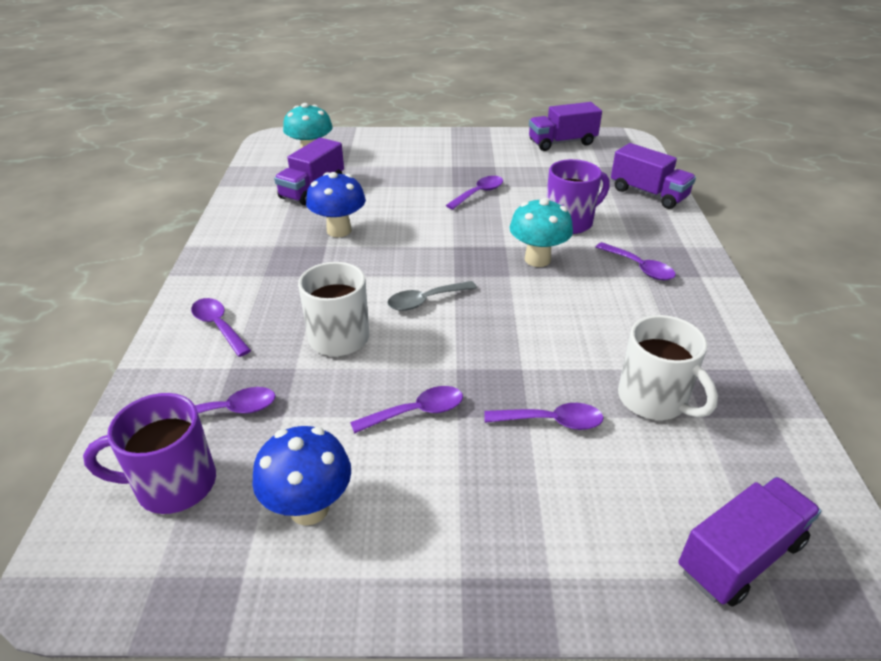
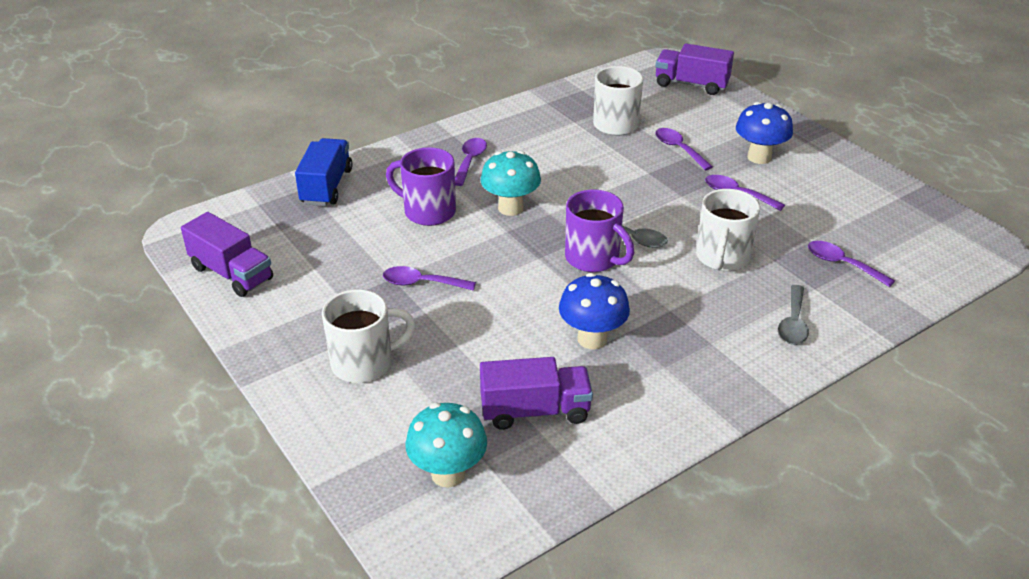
camera: 125 degrees left, 0 degrees up
purple mug [83,393,216,514] -> purple mug moved to [565,190,634,272]
purple spoon [191,298,251,357] -> grey spoon [778,285,809,345]
blue mushroom [252,426,351,526] -> blue mushroom moved to [736,102,793,164]
purple truck [611,143,696,209] -> blue truck [295,138,352,206]
none -> white mug [322,289,416,383]

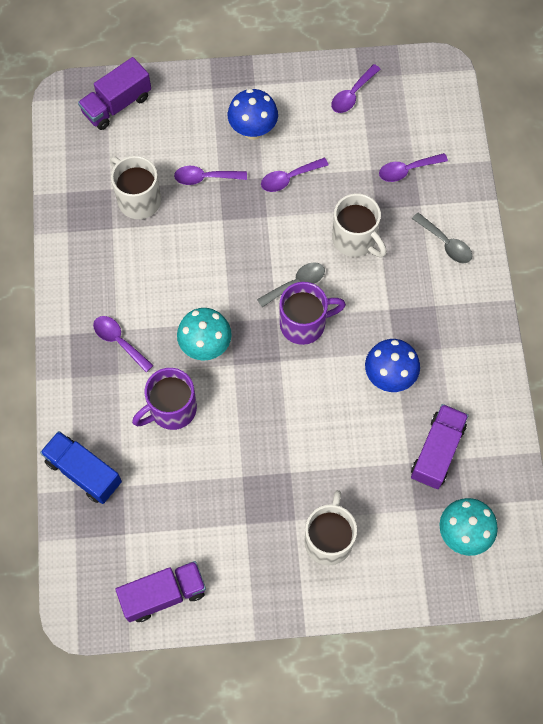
camera: 60 degrees left, 30 degrees up
purple spoon [383,266,476,291] -> purple spoon moved to [331,64,381,113]

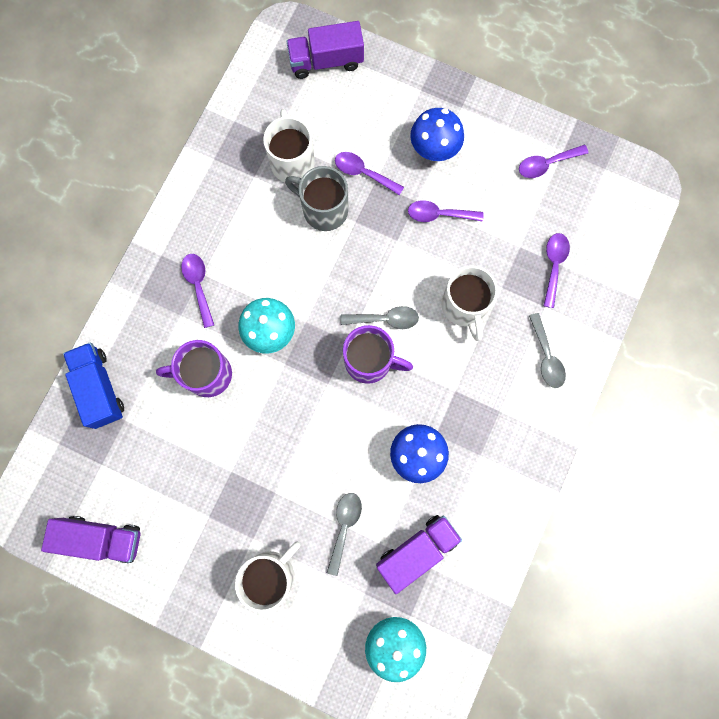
camera: 30 degrees right, 10 degrees up
purple spoon [379,153,448,182] -> purple spoon turned 90 degrees clockwise [544,233,570,308]
none -> grey mug [285,166,348,231]
none -> grey spoon [327,493,362,576]

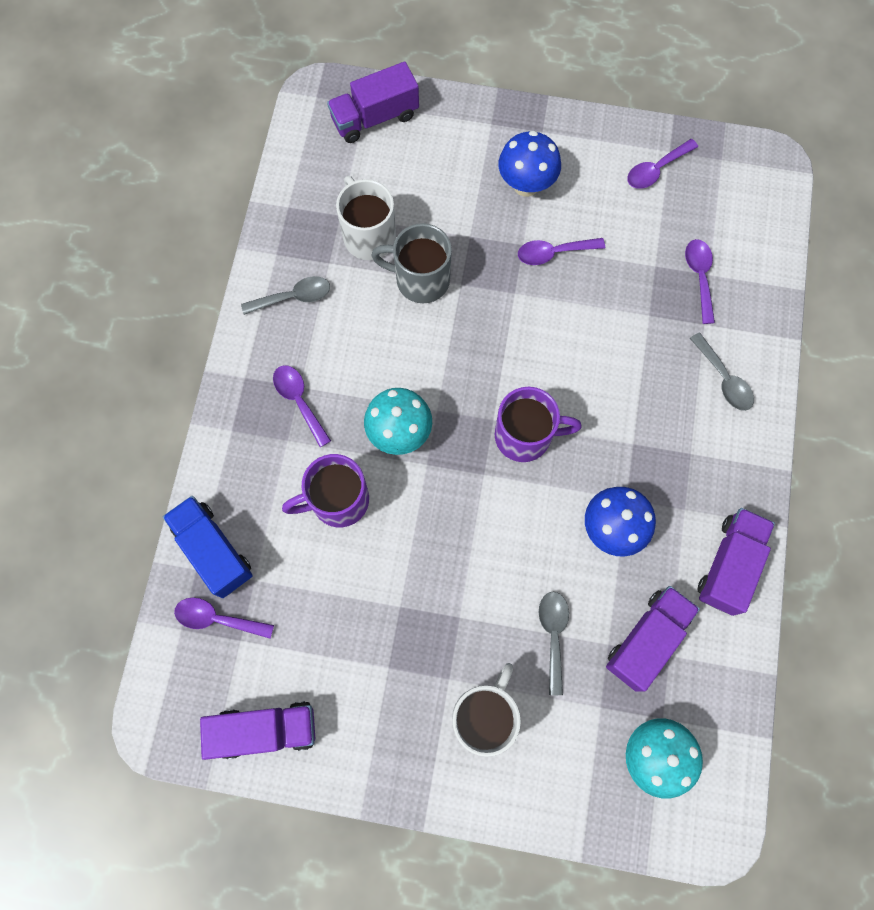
camera: 15 degrees left, 5 degrees down
purple spoon [335,152,404,196] -> purple spoon moved to [174,598,274,639]
grey spoon [341,306,419,329] -> grey spoon moved to [241,276,330,315]
white mug [441,265,498,341] -> none
none -> purple truck [698,508,775,616]

